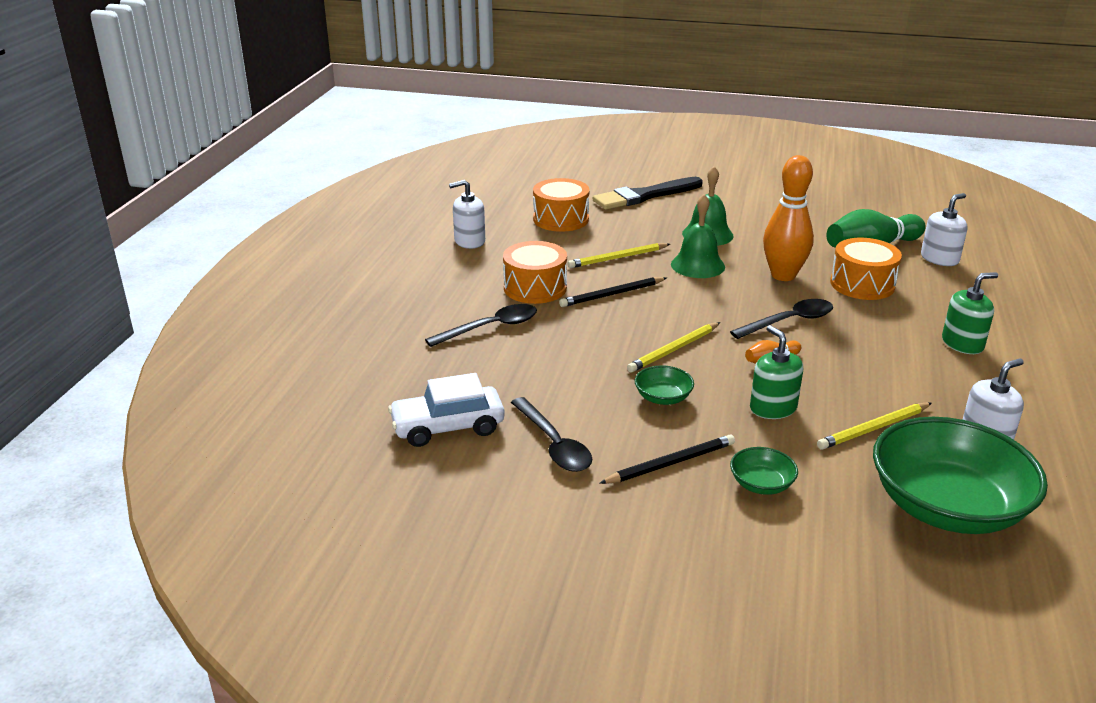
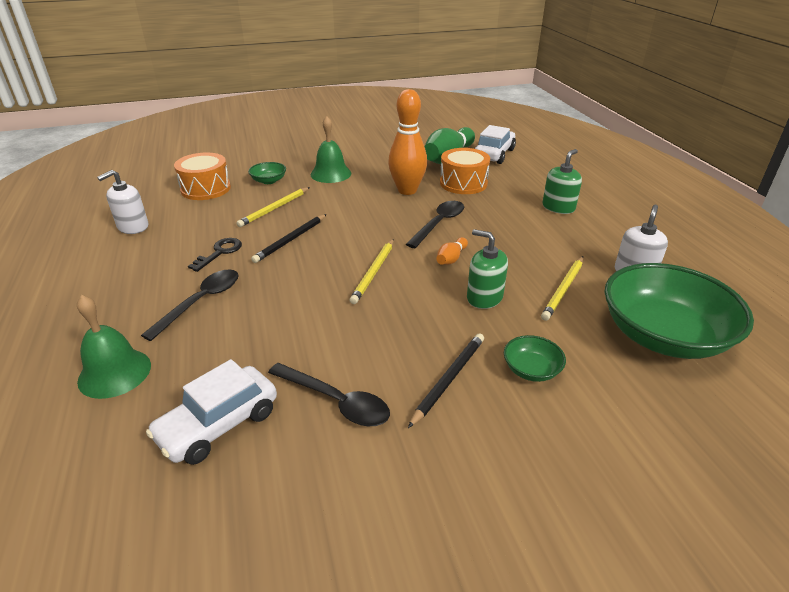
camera: 30 degrees left, 5 degrees up
orange drum [503,241,567,304] -> black key [188,238,242,272]
black brush [593,177,703,210] -> none
green bowl [635,365,694,405] -> green bowl moved to [248,162,286,184]
green bell [671,194,725,278] -> green bell moved to [77,295,151,399]
white soap dispenser [921,193,968,266] -> white car [475,125,516,164]

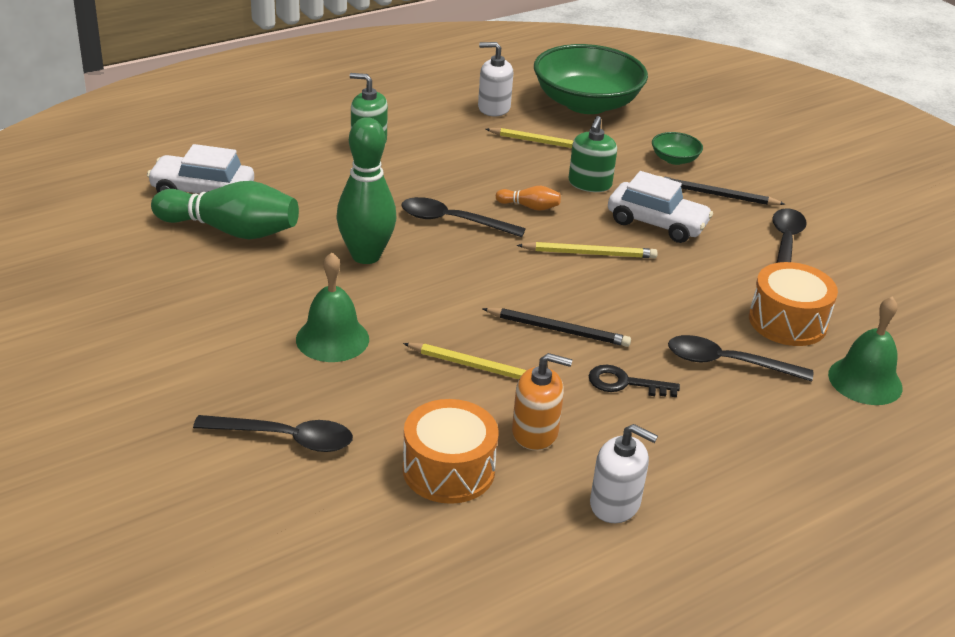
camera: 110 degrees left, 0 degrees up
white car [146,359,277,465] -> white car moved to [608,171,713,243]
green bowl [248,162,286,184] -> none
orange bowling pin [388,89,427,195] -> green bowling pin [336,117,396,264]
orange drum [440,148,490,194] -> orange drum moved to [749,262,838,346]
none -> black spoon [193,415,353,452]
none -> orange soap dispenser [512,353,572,450]

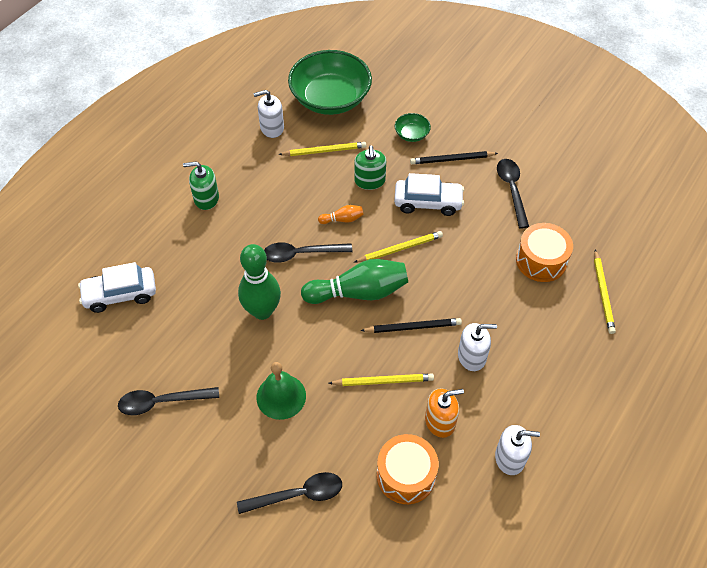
camera: 20 degrees left, 20 degrees up
green bowling pin [151,181,299,239] -> green bowling pin moved to [301,259,408,304]
black key [589,365,680,397] -> white soap dispenser [458,323,497,371]
black spoon [668,335,813,382] -> black spoon moved to [118,387,219,415]
green bell [828,297,903,405] -> yellow pencil [594,249,616,334]

